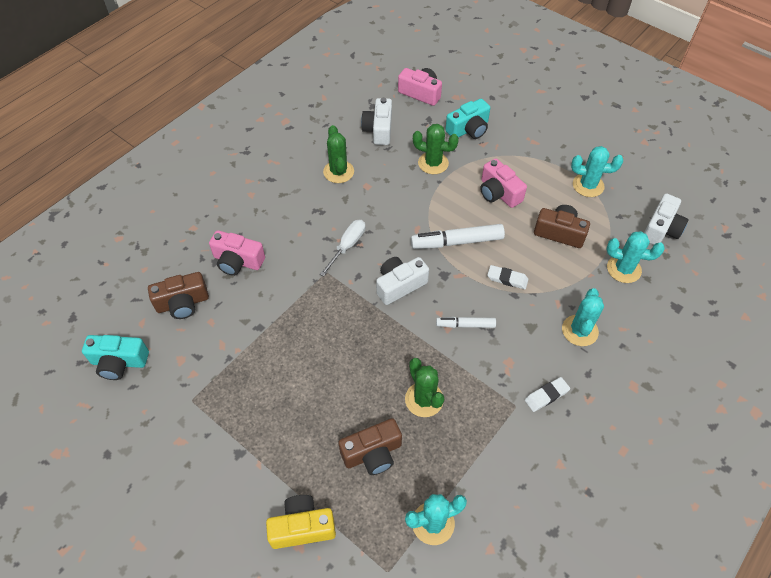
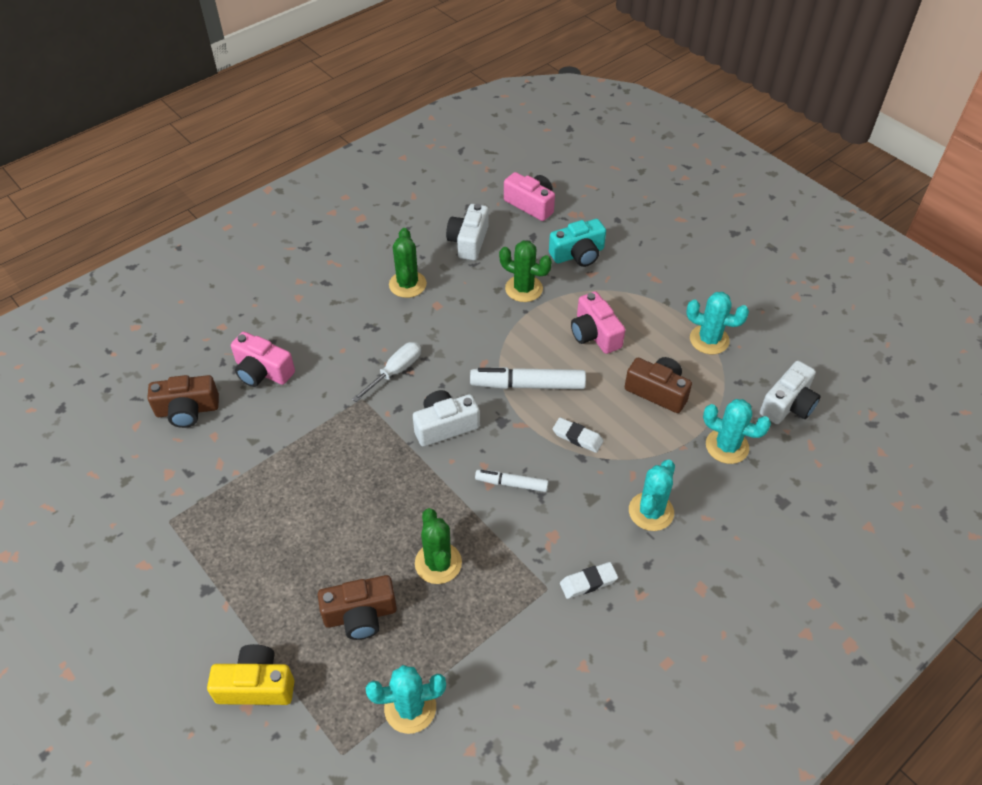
camera: 10 degrees right, 5 degrees down
turquoise camera [82,335,149,380] -> none

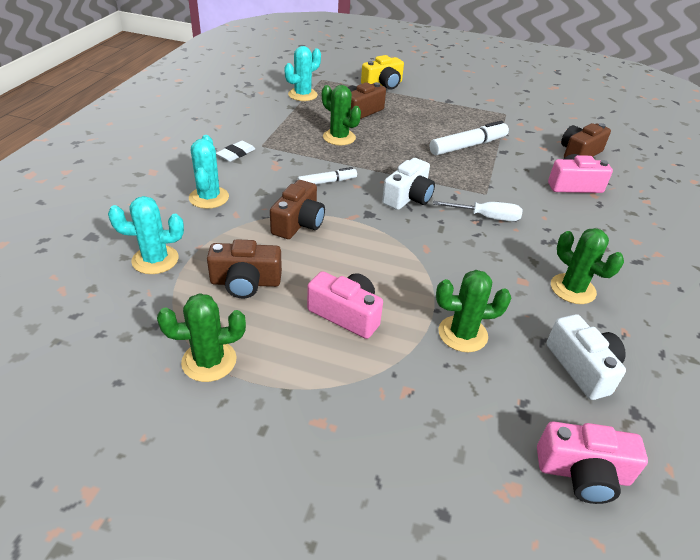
camera: 145 degrees right, 10 degrees down
white screwdriver [352,342,421,402] -> white screwdriver turned 90 degrees counterclockwise [433,201,522,221]
white marker [470,367,586,389] -> white marker moved to [430,120,509,155]
turquoise camera [549,219,606,267] -> none
white eraser [553,417,604,453] -> brown camera [270,180,325,239]
turquoise cactus [686,292,749,354] -> green cactus [157,293,246,382]
white camera [760,361,821,424] -> none

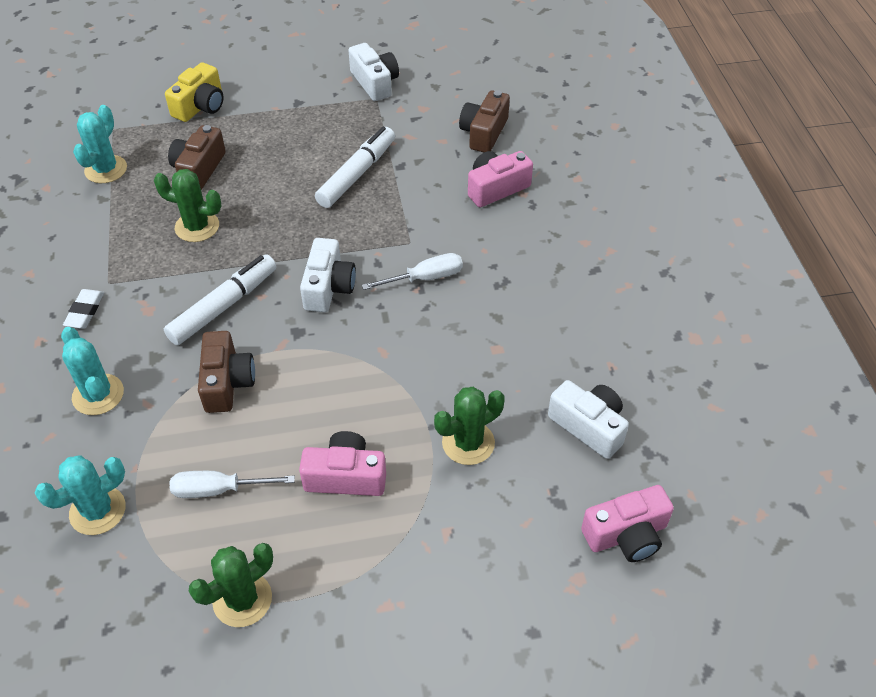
camera: 25 degrees left, 10 degrees up
brown camera [207,239,282,299] -> white screwdriver [170,471,295,498]
white marker [297,167,357,184] -> white marker [164,255,277,345], size x1.70
green cactus [551,228,624,304] -> none
none -> white camera [348,43,399,101]

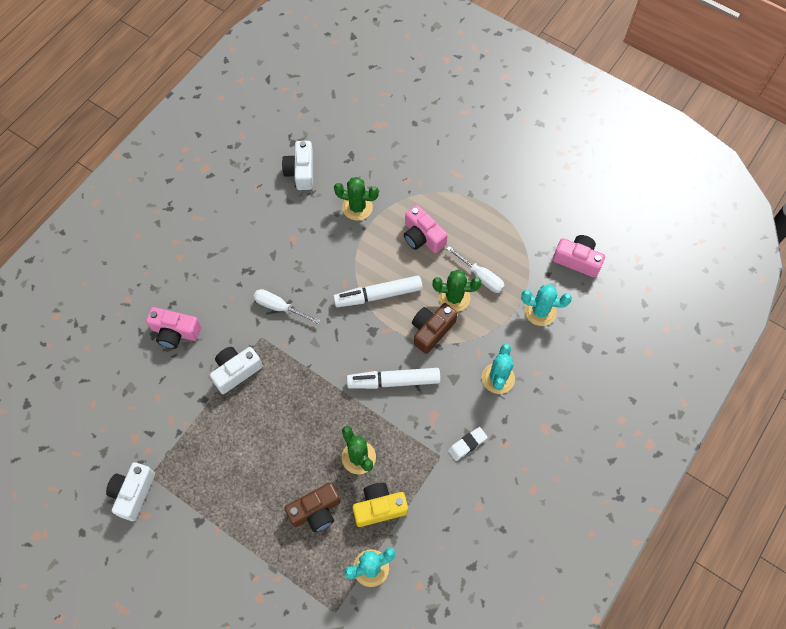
camera: 135 degrees left, 15 degrees up
yellow camera [165,62,224,122] -> yellow camera moved to [353,483,408,527]
green cactus [189,543,273,627] -> green cactus moved to [432,270,481,312]
white camera [300,238,356,312] -> white camera moved to [210,347,263,394]
white marker [315,127,395,208] -> white marker moved to [333,275,423,307]
brown camera [459,90,510,152] -> none
pink camera [581,485,674,562] -> pink camera moved to [553,235,605,278]

